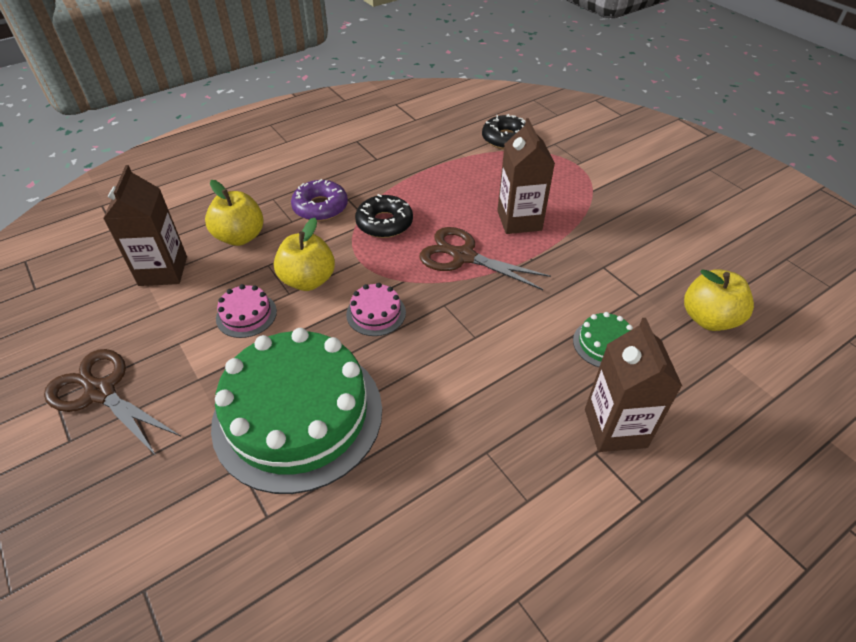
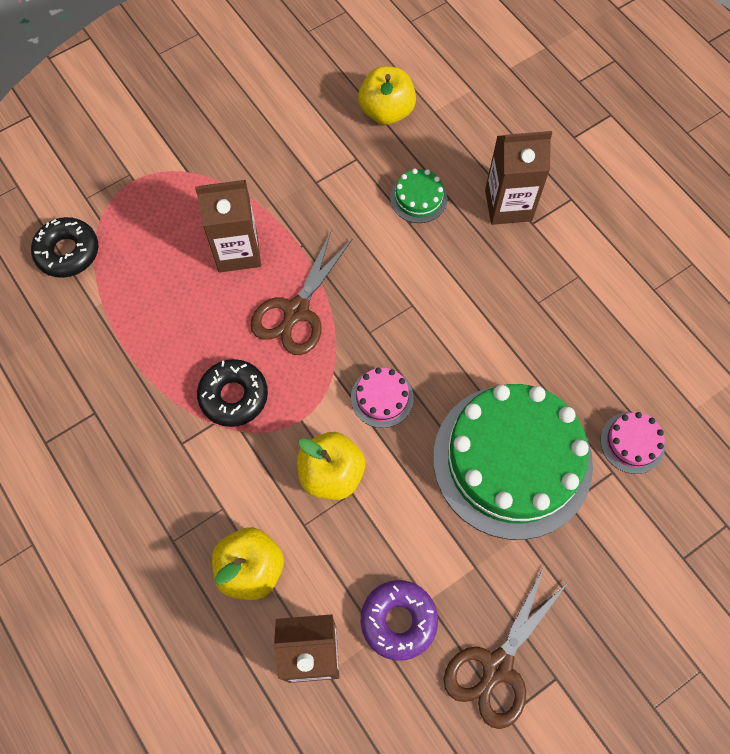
camera: 90 degrees left, 20 degrees up
pink cake [216,284,277,338] -> pink cake moved to [600,412,665,474]
purple donut [291,179,348,221] -> purple donut moved to [361,580,438,661]

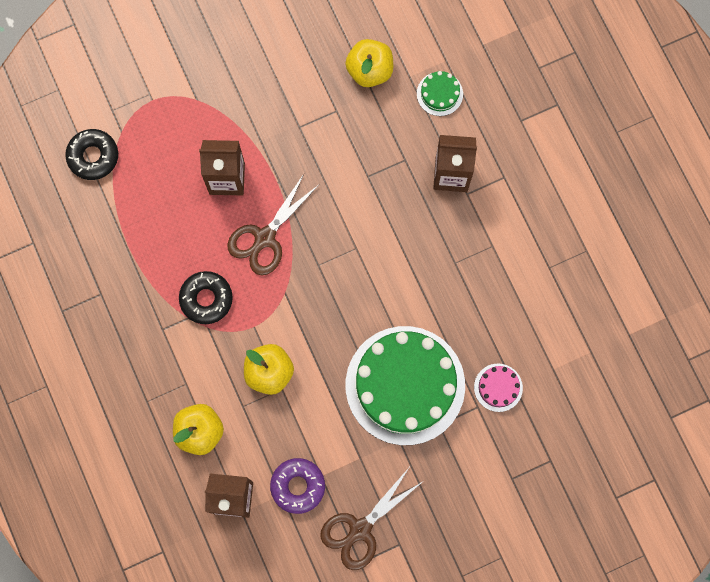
camera: 10 degrees right, 10 degrees up
pink cake [351,368,414,428] -> none
green cake [390,169,447,223] -> green cake moved to [417,71,463,116]

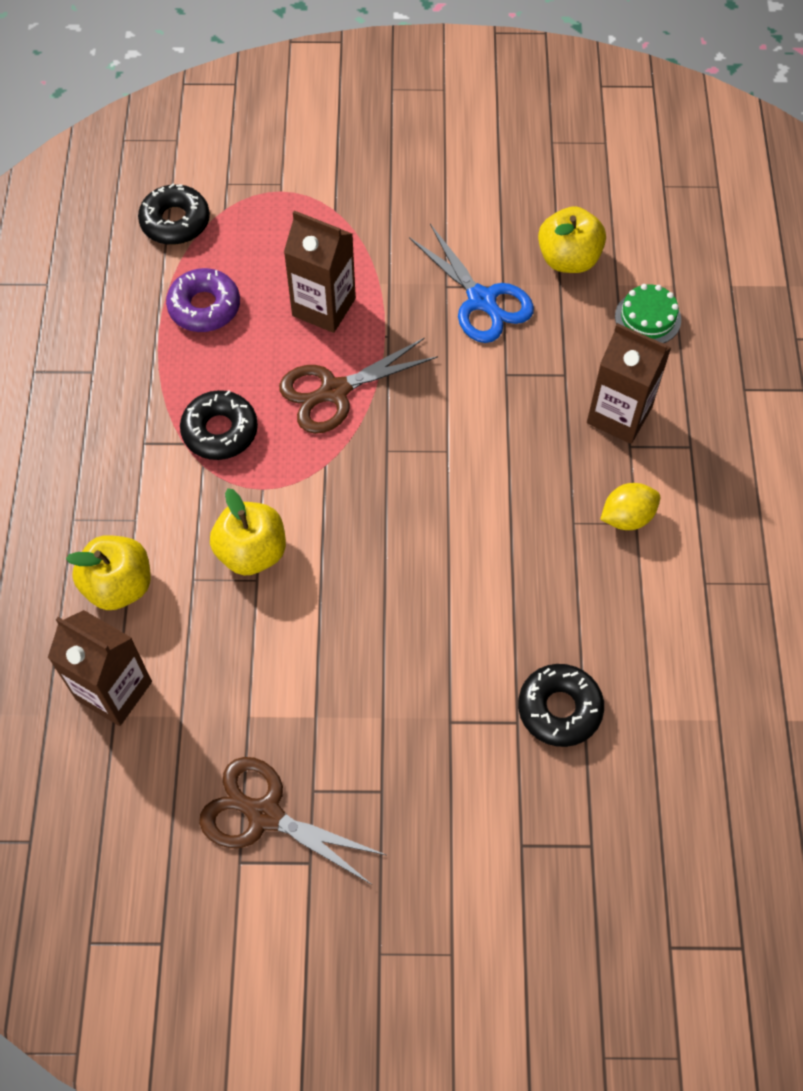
camera: 25 degrees right, 15 degrees down
purple donut [270,458,325,514] -> purple donut moved to [166,268,240,332]
brown scissors [320,468,422,570] -> brown scissors turned 45 degrees clockwise [199,757,386,885]
green cake [346,326,465,445] -> none
pink cake [474,363,523,412] -> black donut [518,664,604,747]
none -> blue scissors [409,224,534,343]
none -> yellow lemon [600,483,660,530]

